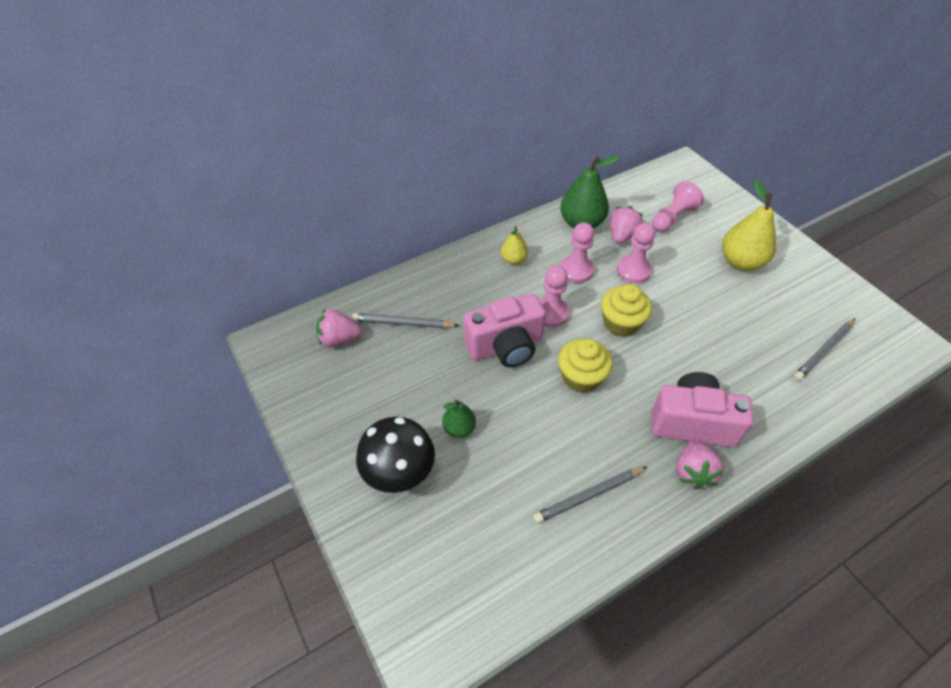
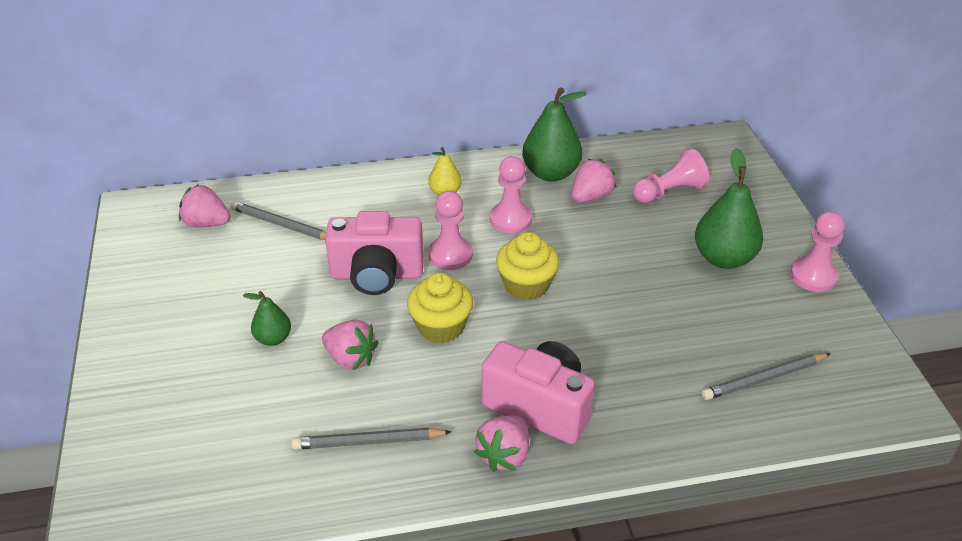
camera: 20 degrees right, 10 degrees down
black mushroom [356,417,435,493] -> none
pink pawn [617,223,655,283] -> pink pawn moved to [790,211,845,292]
yellow pear [722,179,776,271] -> green pear [695,148,763,269]
none -> pink strawberry [322,320,379,370]

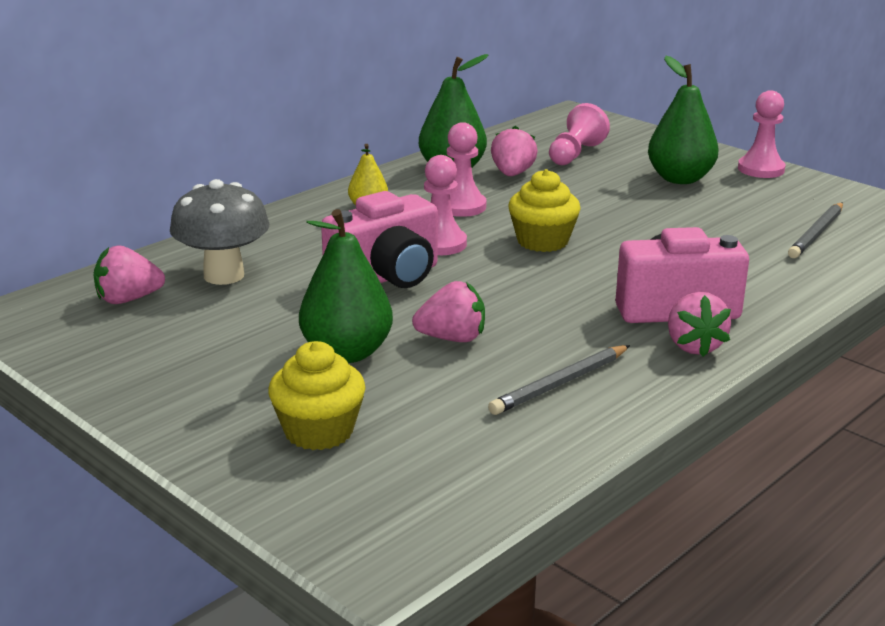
camera: 35 degrees left, 15 degrees down
grey pencil [230,201,326,240] -> grey mushroom [170,179,269,285]
green pear [243,291,291,346] -> green pear [299,209,393,363], size x1.82
yellow cupcake [407,273,473,343] -> yellow cupcake moved to [268,341,365,450]

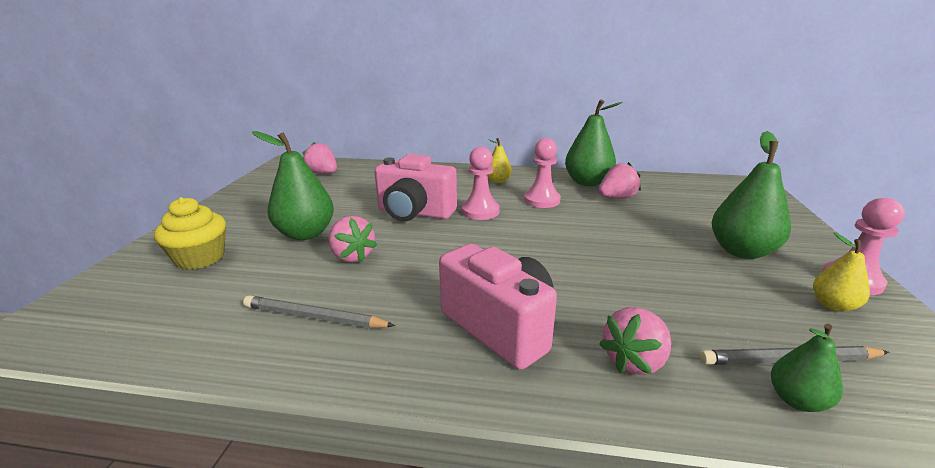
camera: 55 degrees right, 0 degrees up
grey mushroom [170,179,269,285] -> none
yellow cupcake [508,169,581,252] -> none
pink pawn [549,103,610,165] -> none
pink strawberry [668,292,731,357] -> pink strawberry moved to [599,307,671,375]
none -> green pear [771,324,843,412]
none -> yellow pear [813,232,870,312]

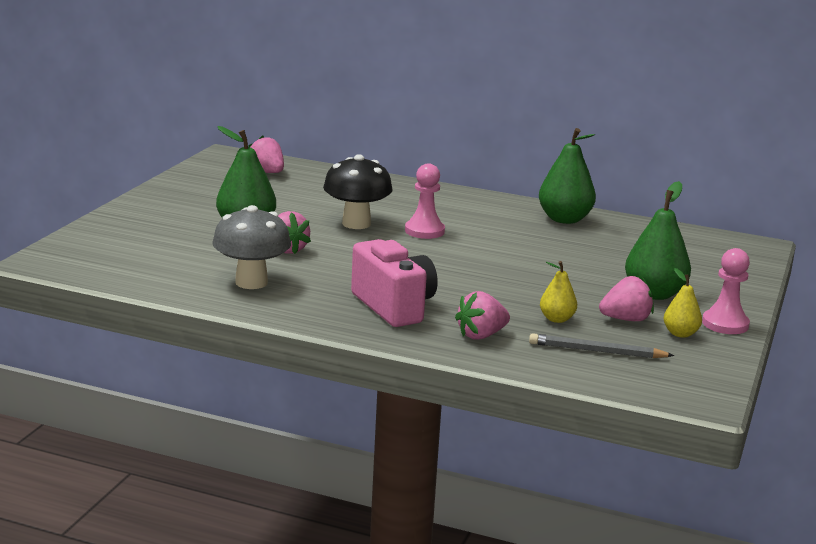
camera: 10 degrees right, 5 degrees down
yellow cupcake [154,197,226,270] -> none
grey pencil [243,295,395,328] -> grey mushroom [212,205,291,289]
pink camera [374,154,457,221] -> black mushroom [323,154,392,229]
yellow pear [487,138,512,183] -> yellow pear moved to [540,261,577,323]
pink pawn [524,138,561,208] -> none
pink strawberry [598,162,641,199] -> pink strawberry moved to [599,276,654,321]
green pear [771,324,843,412] -> none

